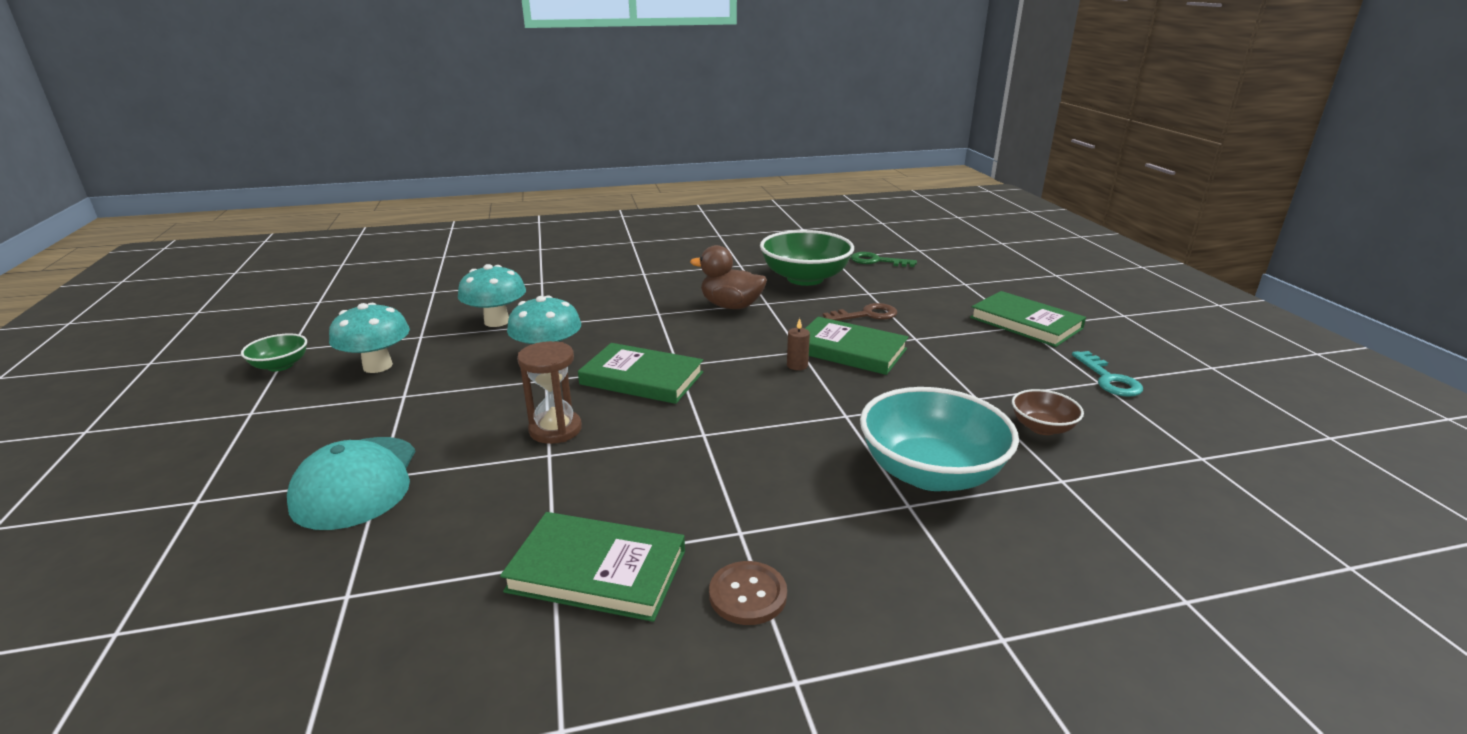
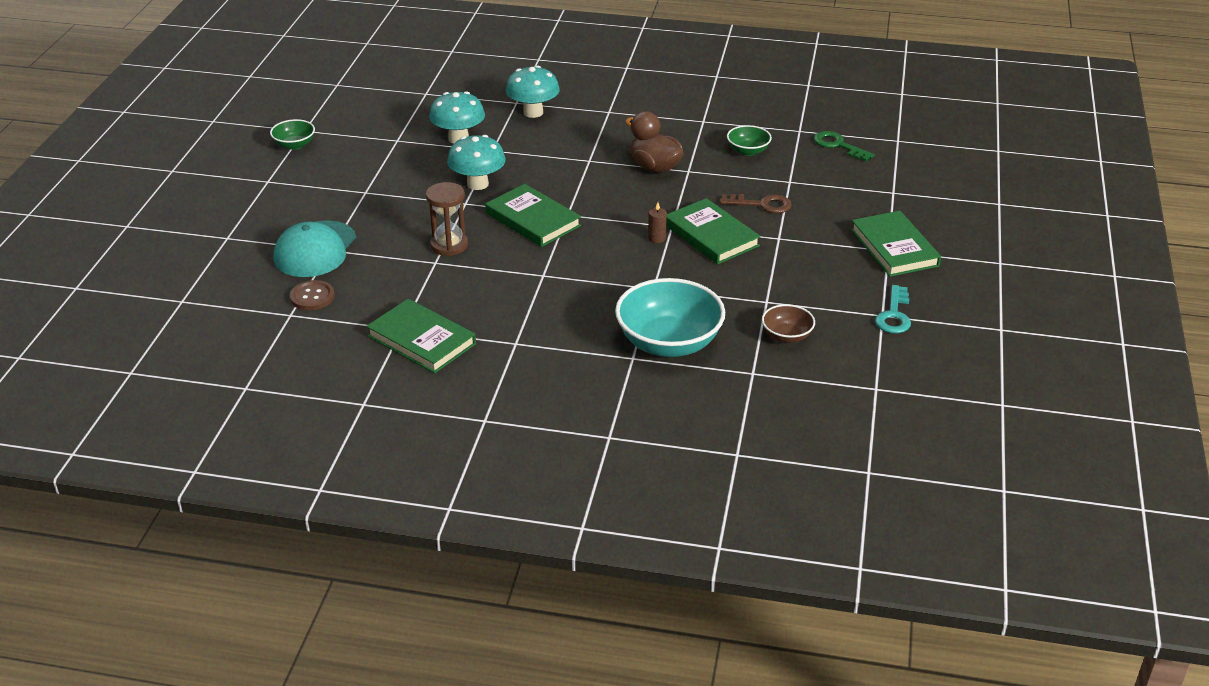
camera: 25 degrees right, 10 degrees up
turquoise mushroom [329,303,410,373] -> turquoise mushroom moved to [506,65,560,118]
brown button [709,561,787,625] -> brown button moved to [290,280,335,310]
green bowl [760,230,854,286] -> green bowl [727,125,772,156], size x0.49

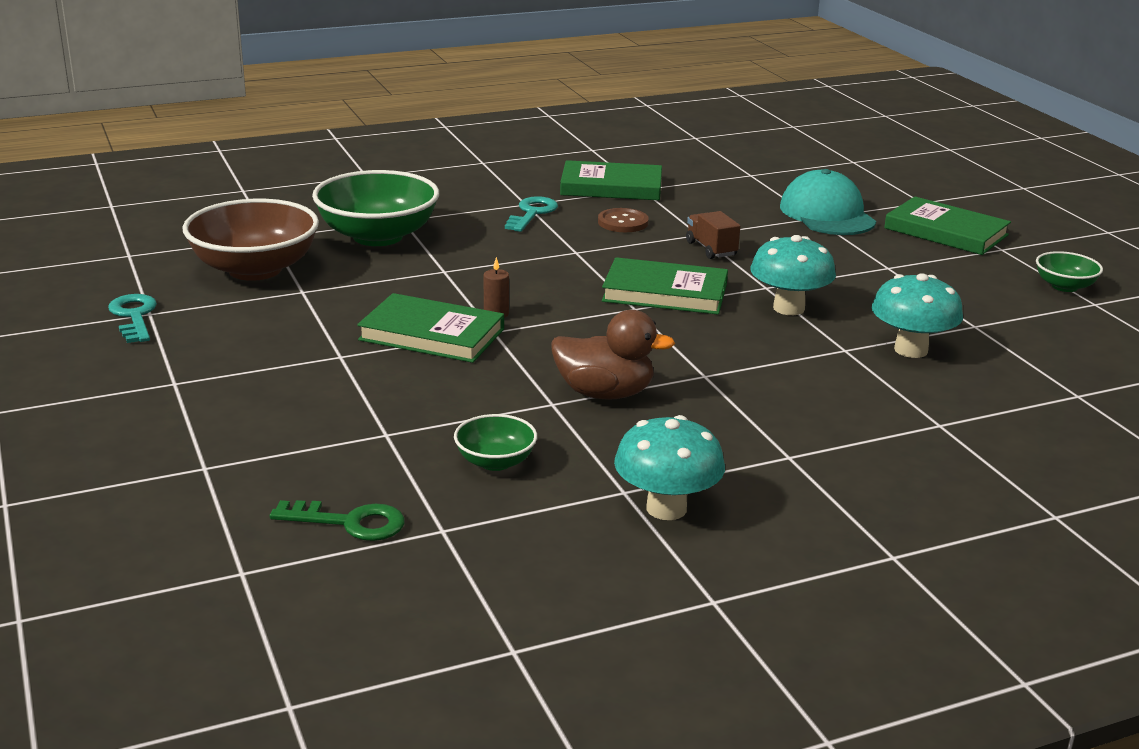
camera: 145 degrees right, 10 degrees down
brown button [290,280,335,310] -> brown button moved to [598,208,649,232]
brown hourglass [426,182,468,256] -> brown truck [686,211,740,259]
turquoise mushroom [506,65,560,118] -> turquoise mushroom moved to [614,415,725,520]
turquoise bowl [615,278,725,357] -> green bowl [312,170,439,246]
brown key [720,194,792,213] -> none
brown bowl [762,304,815,343] -> brown bowl [183,199,319,281], size x2.03
green book [851,211,941,277] -> green book moved to [884,196,1011,255]
none -> turquoise key [505,196,558,232]

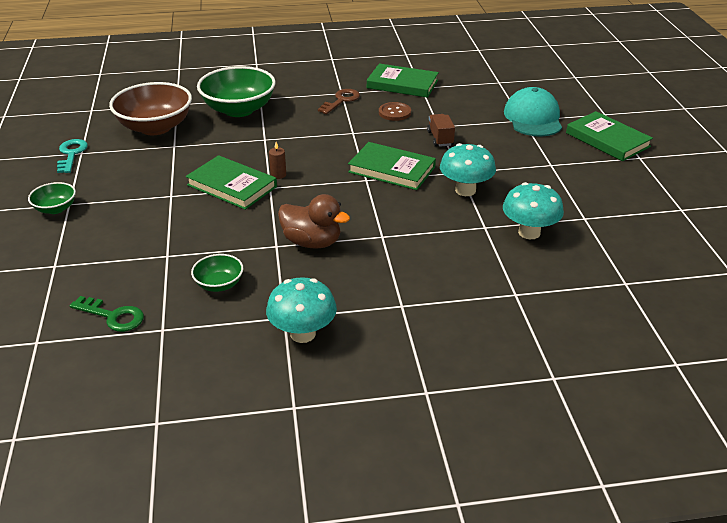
camera: 15 degrees right, 10 degrees up
turquoise key [505,196,558,232] -> brown key [318,89,360,114]
green bowl [1036,251,1103,292] -> green bowl moved to [28,182,76,214]

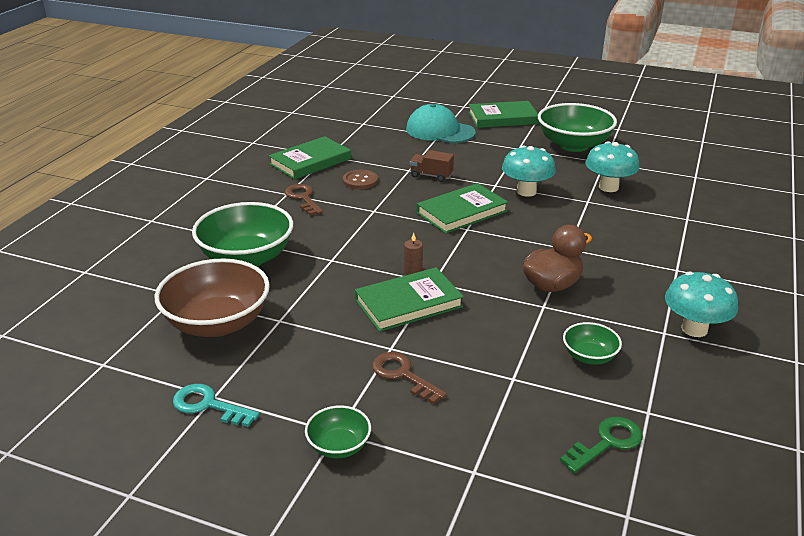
camera: 60 degrees left, 5 degrees down
none -> brown key [372,352,447,404]
none -> green bowl [538,103,617,152]

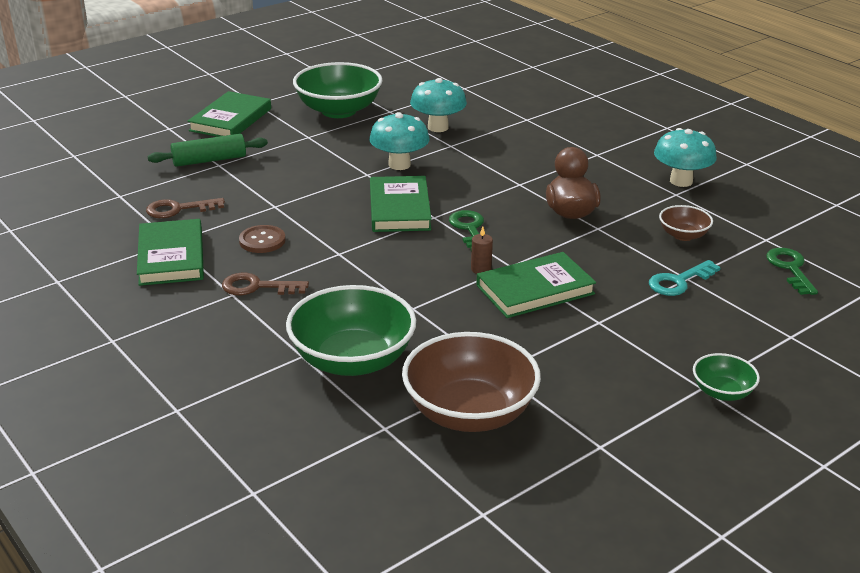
camera: 60 degrees left, 0 degrees up
turquoise key [173,384,260,427] -> turquoise key moved to [649,260,721,296]
green book [355,267,464,332] -> green book turned 60 degrees clockwise [476,252,596,318]
brown key [372,352,447,404] -> brown key moved to [146,198,225,218]
turquoise cap [406,104,476,143] -> green rolling pin [148,134,268,167]
brown truck [410,150,454,182] -> none
green bowl [563,322,622,365] -> brown bowl [659,205,713,241]
none -> green key [449,210,484,250]

